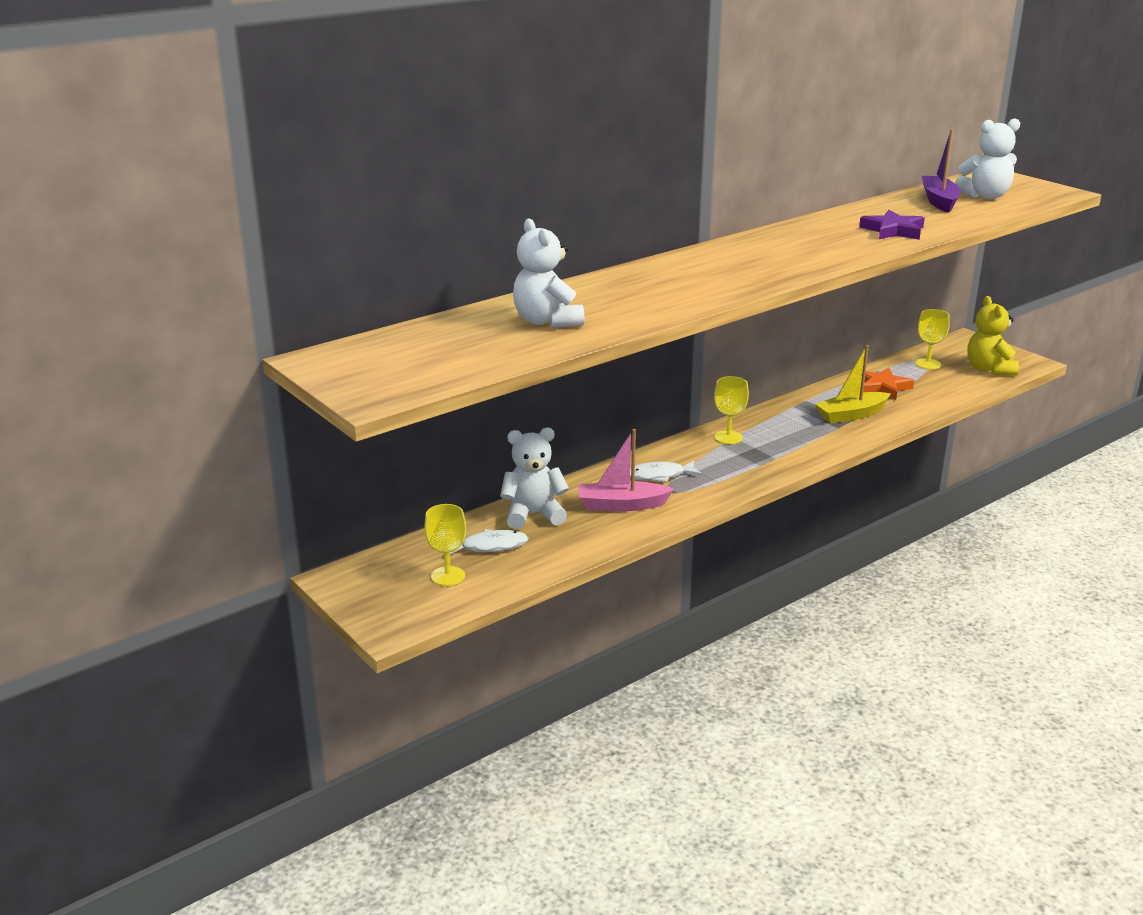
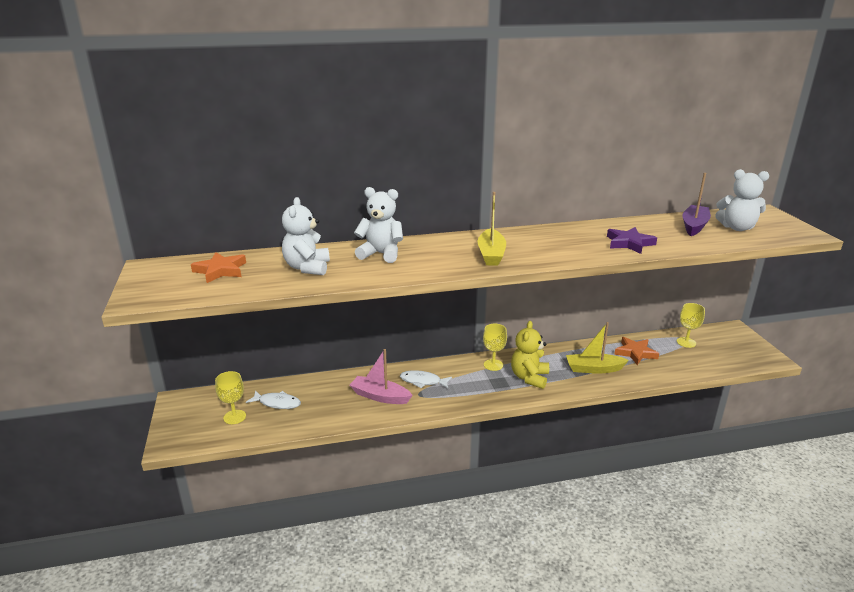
camera: 25 degrees right, 0 degrees up
white teddy bear [500,427,569,529] -> white teddy bear moved to [354,187,403,263]
yellow teddy bear [967,296,1019,376] -> yellow teddy bear moved to [511,321,549,389]
none -> orange star [191,252,246,283]
none -> yellow boat [478,192,506,266]

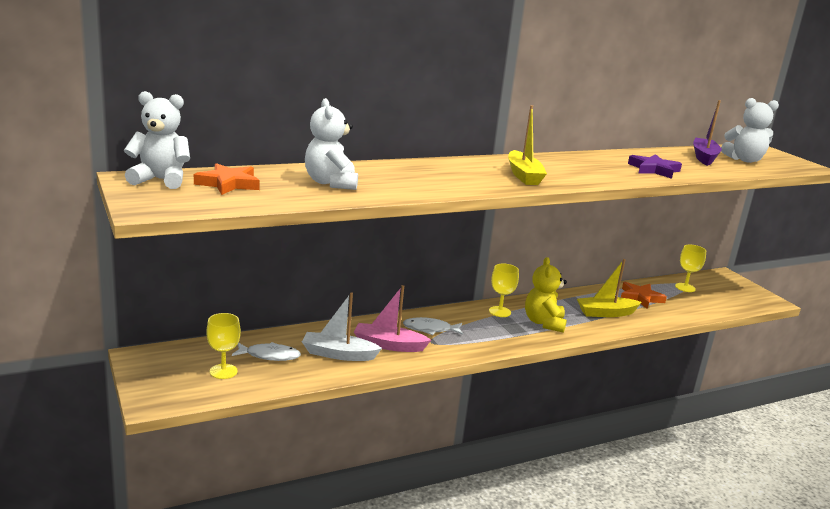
camera: 15 degrees left, 5 degrees down
white teddy bear [354,187,403,263] -> white teddy bear moved to [124,91,190,189]
none -> white boat [302,292,382,361]

